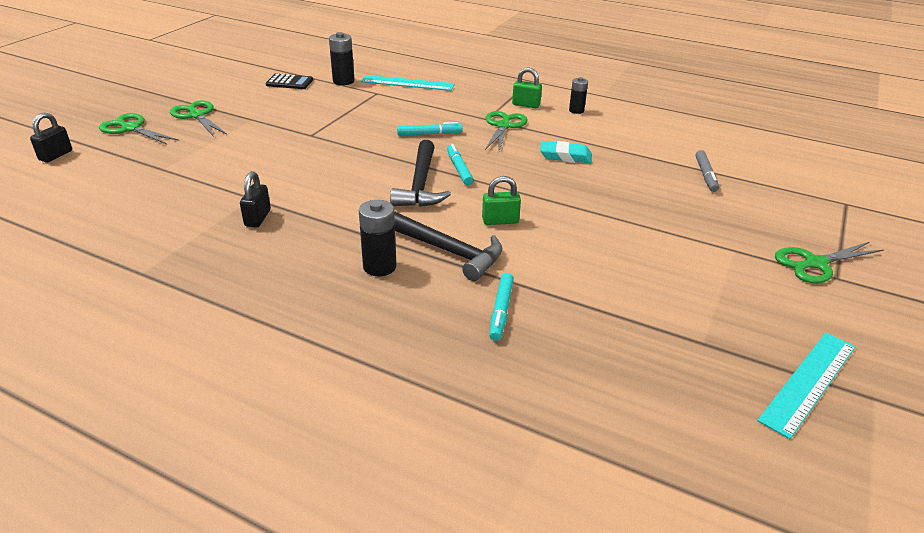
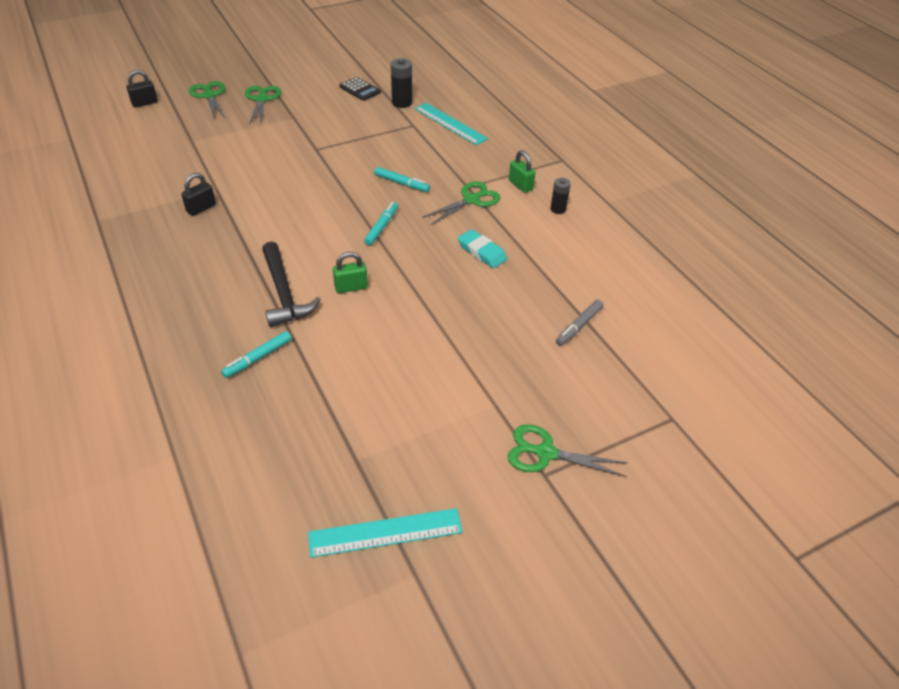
camera: 35 degrees right, 10 degrees up
black battery [359,200,397,276] -> none
black hammer [390,140,451,207] -> none
green padlock [482,176,521,225] -> green padlock turned 45 degrees counterclockwise [333,252,368,293]

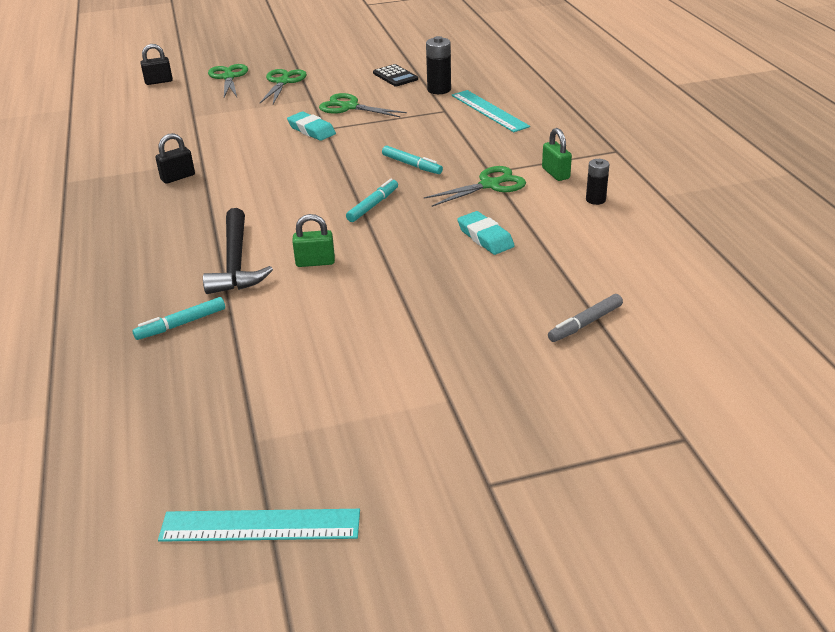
camera: 15 degrees right, 10 degrees down
green scissors [508,424,628,477] -> green scissors moved to [319,93,407,118]
none -> turquoise eraser [287,112,336,141]

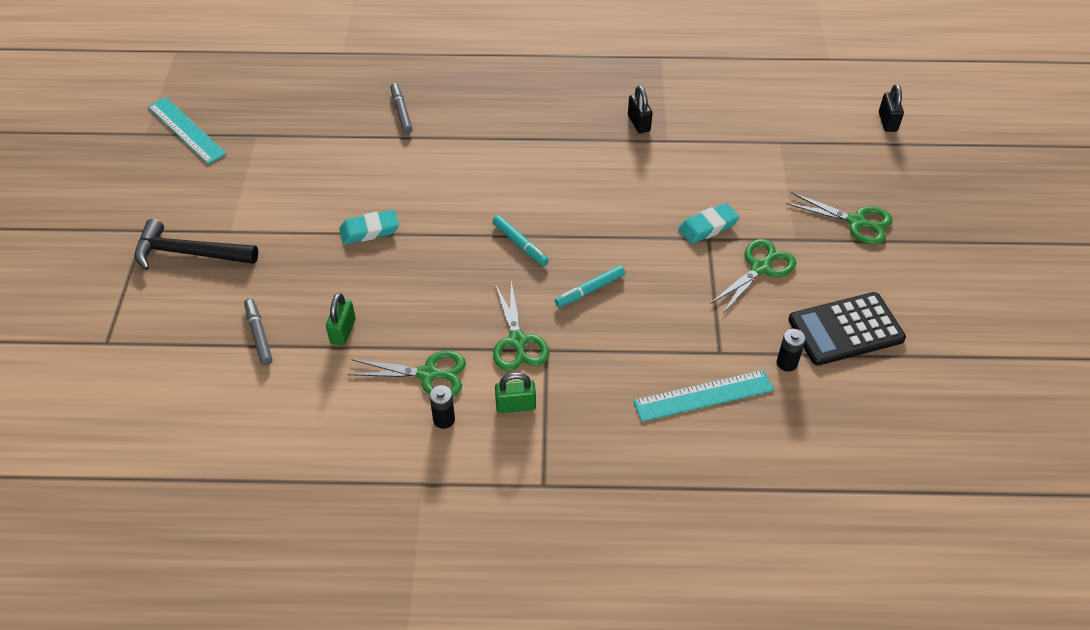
camera: 105 degrees right, 15 degrees up
turquoise marker [132,297,225,340] -> grey marker [391,83,413,134]
turquoise ruler [158,509,360,542] -> turquoise ruler turned 60 degrees counterclockwise [148,97,227,164]
black hammer [203,208,273,294] -> black hammer moved to [135,219,258,270]
green scissors [208,64,248,97] -> green scissors moved to [348,351,466,397]
green padlock [292,214,335,267] -> green padlock moved to [326,293,356,345]
black calculator [373,64,418,86] -> black calculator [788,292,906,366], size x1.70
black battery [426,36,451,94] -> black battery [777,329,806,372], size x0.66
turquoise eraser [457,211,515,255] -> turquoise eraser moved to [339,210,399,244]

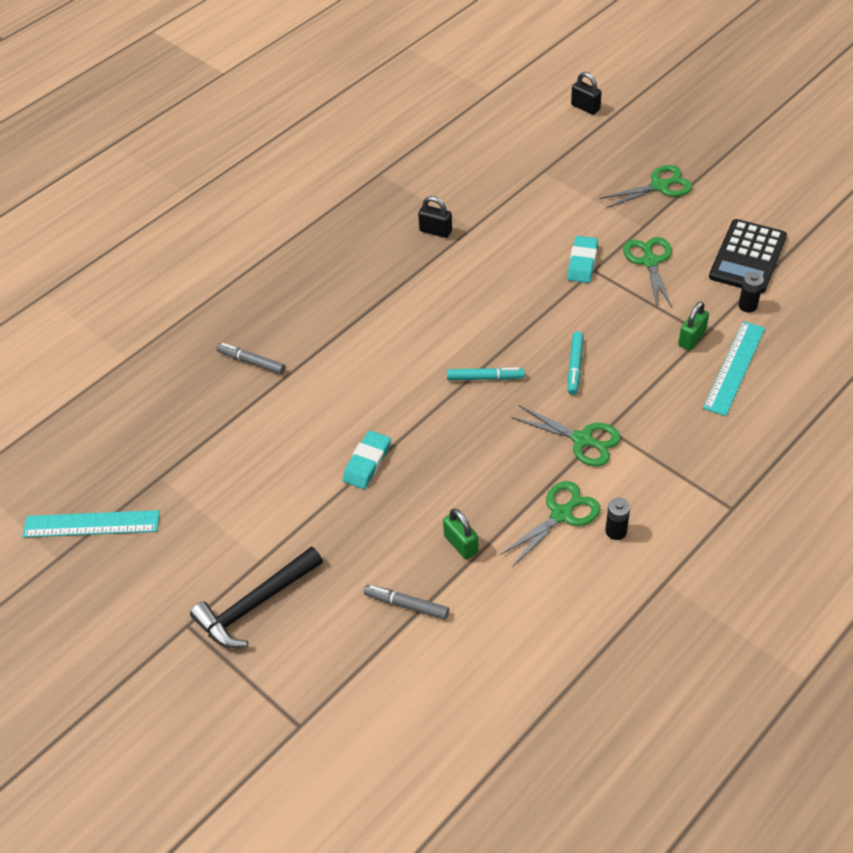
camera: 45 degrees left, 0 degrees up
green padlock [495,372,536,413] -> green padlock moved to [678,302,709,351]

